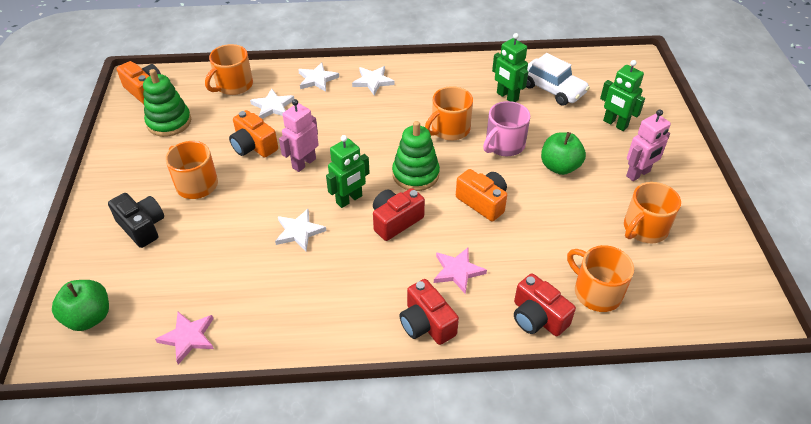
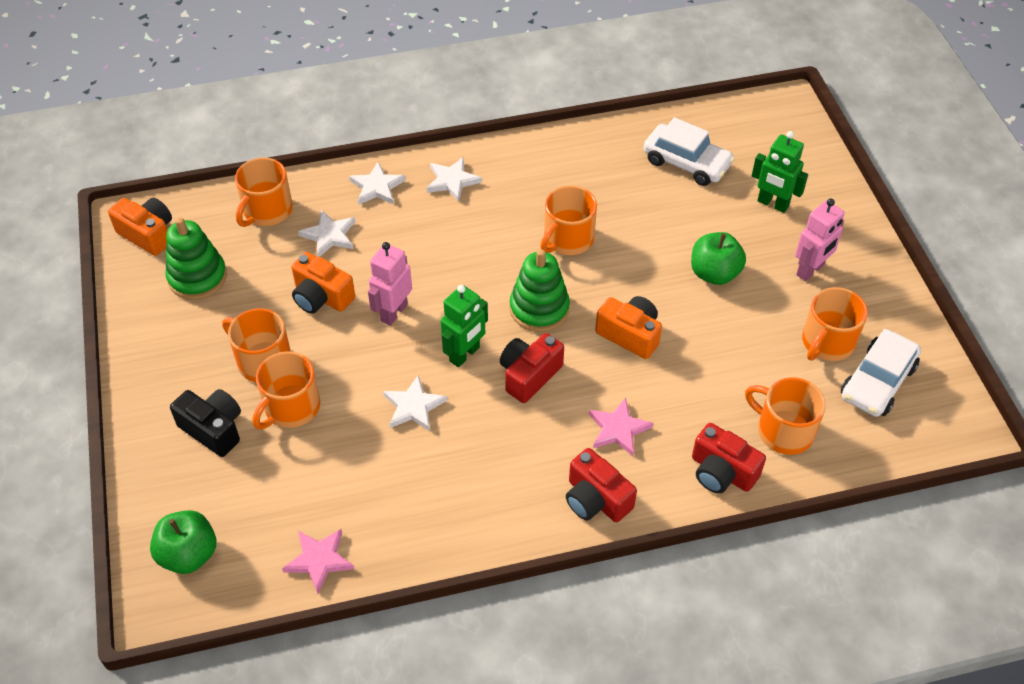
camera: 10 degrees left, 5 degrees up
pink mug [483,101,530,156] -> none
green robot [492,33,528,102] -> none
none -> orange mug [253,351,320,429]
none -> white car [841,329,921,417]

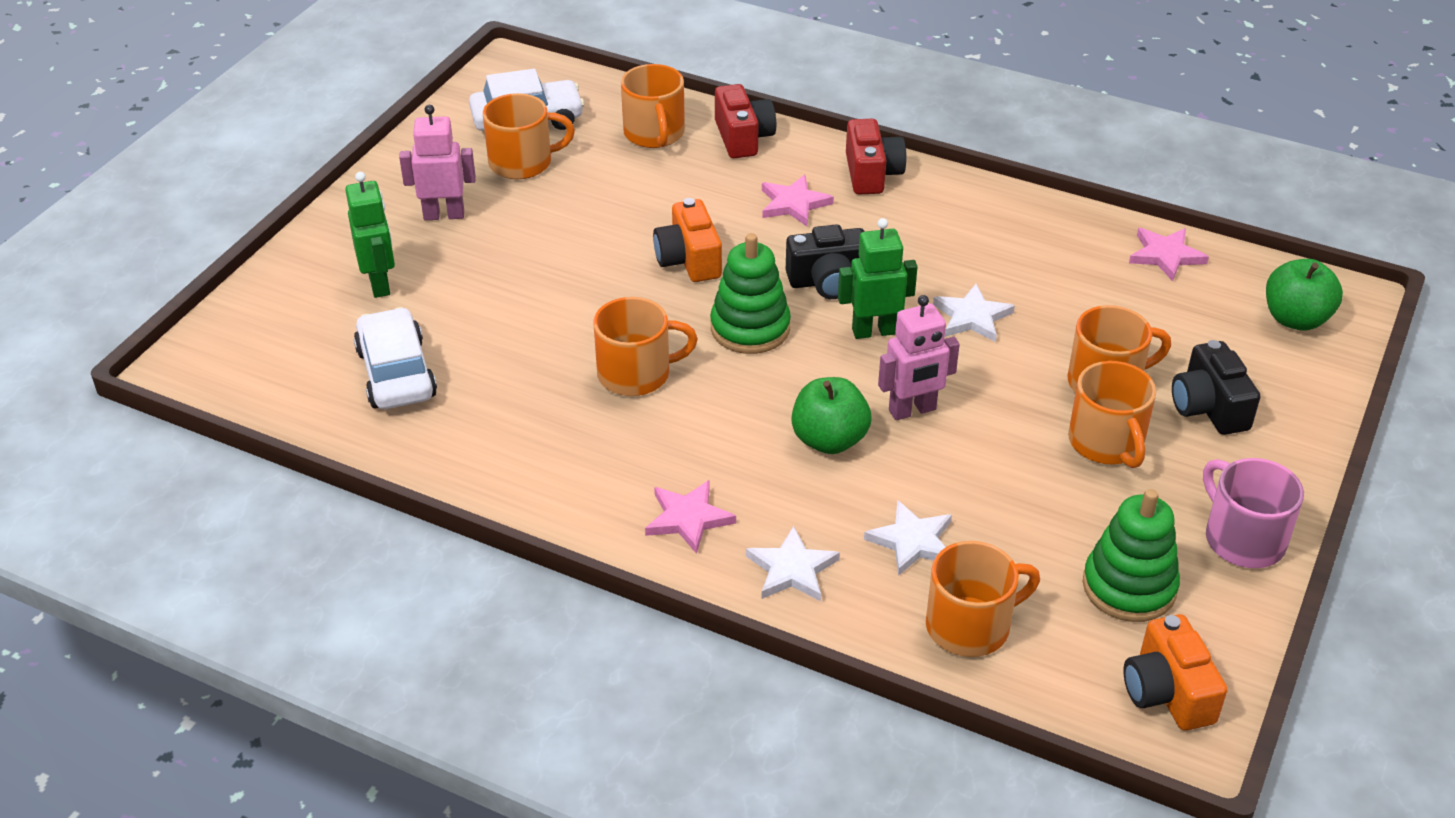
camera: 140 degrees left, 10 degrees down
orange camera [291,252,355,314] -> none
white star [427,157,482,202] -> pink star [645,480,736,554]
red camera [500,333,564,403] -> black camera [786,224,865,299]
green apple [691,232,746,285] -> green apple moved to [792,377,871,454]
none -> pink mug [1203,458,1304,568]

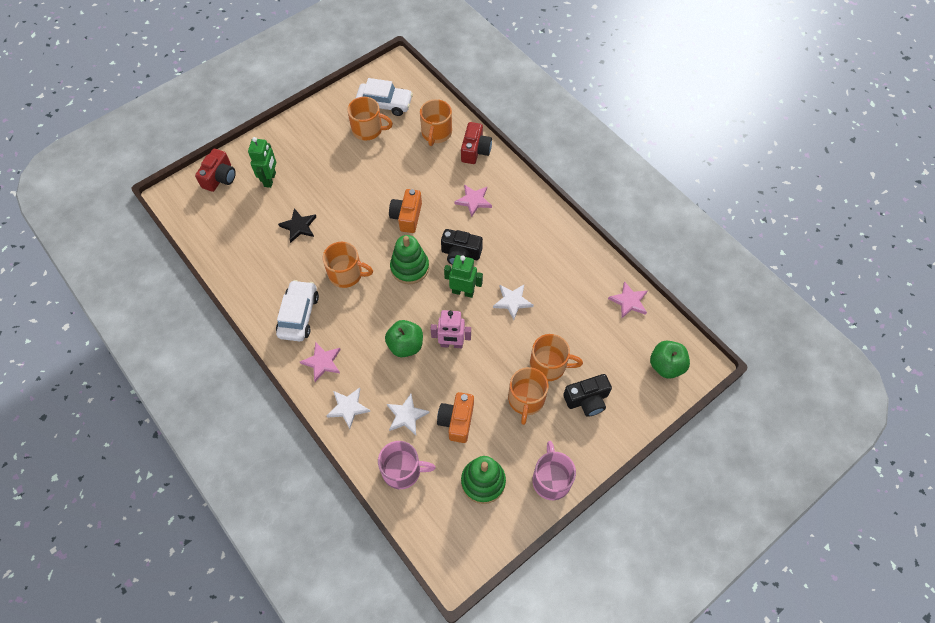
camera: 25 degrees right, 20 degrees up
white car [354,307,437,409] -> white car moved to [276,280,319,341]
pink robot [399,105,476,220] -> none
red camera [846,119,906,194] -> red camera moved to [195,149,236,192]
orange mug [926,541,1040,657] -> pink mug [378,441,436,489]
orange camera [1123,614,1227,731] -> orange camera moved to [437,392,474,443]
black camera [1172,340,1261,435] -> black camera turned 120 degrees counterclockwise [563,374,612,417]
none -> black star [278,208,316,243]

